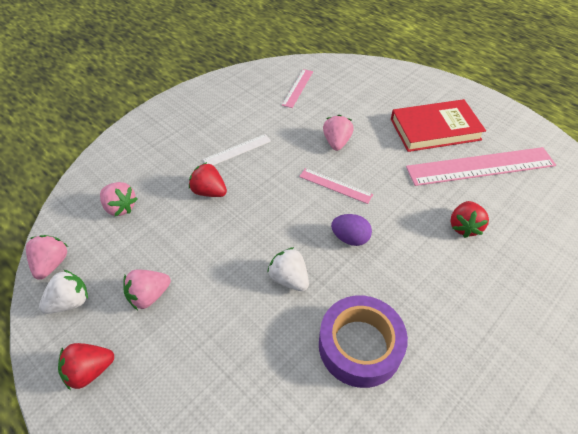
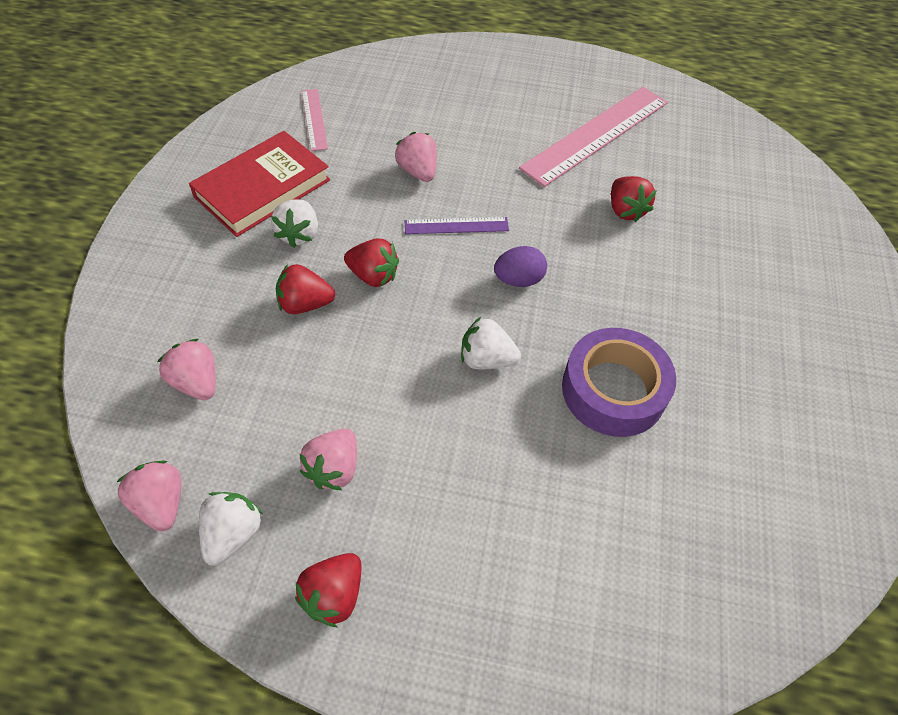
camera: 35 degrees left, 5 degrees up
pink strawberry [100,182,137,216] -> pink strawberry turned 135 degrees counterclockwise [158,339,216,400]
white ruler [203,134,271,165] -> white strawberry [271,199,318,248]
pink ruler [299,168,373,204] -> purple ruler [405,217,509,234]
red book [391,99,486,152] -> red book moved to [189,131,330,237]
none -> red strawberry [344,238,399,287]

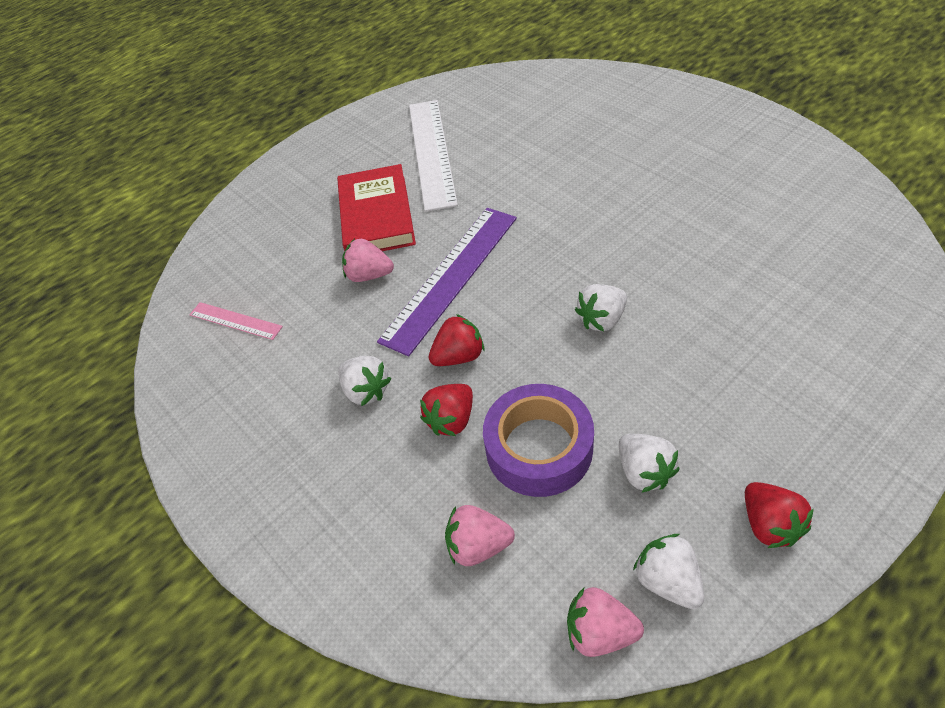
camera: 45 degrees left, 5 degrees down
red book [189,131,330,237] -> red book moved to [337,164,416,251]
pink strawberry [300,429,357,490] -> white strawberry [619,434,680,493]
purple ruler [405,217,509,234] -> purple ruler [377,208,517,356], size x2.03
purple egg [494,246,547,287] -> none
pink ruler [519,87,668,187] -> white ruler [409,100,458,212]
purple tape [562,328,676,437] -> purple tape moved to [483,384,594,497]
red strawberry [611,176,657,222] -> none

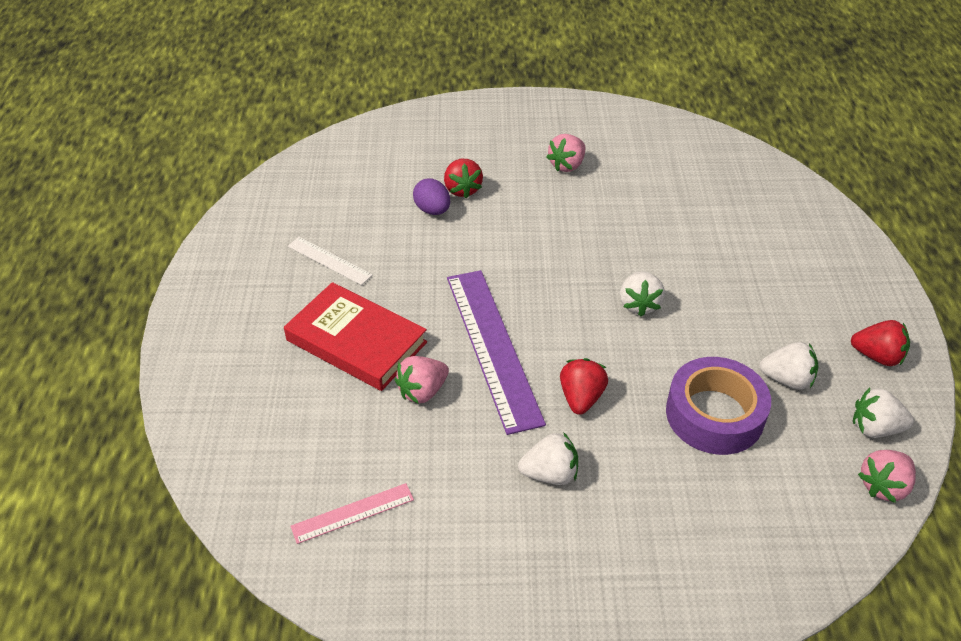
camera: 55 degrees left, 5 degrees down
white ruler [409,100,458,212] -> white ruler [288,237,373,285], size x0.49
red strawberry [420,384,473,436] -> red strawberry moved to [444,159,483,199]
pink strawberry [445,505,515,566] -> pink strawberry moved to [547,134,585,172]
none -> purple egg [413,178,450,215]

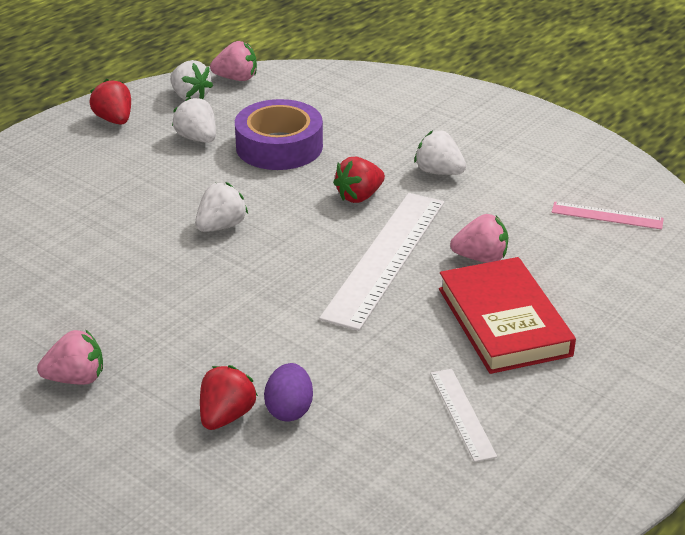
camera: 140 degrees left, 10 degrees down
purple ruler [447,270,546,435] -> white ruler [319,193,445,331]

